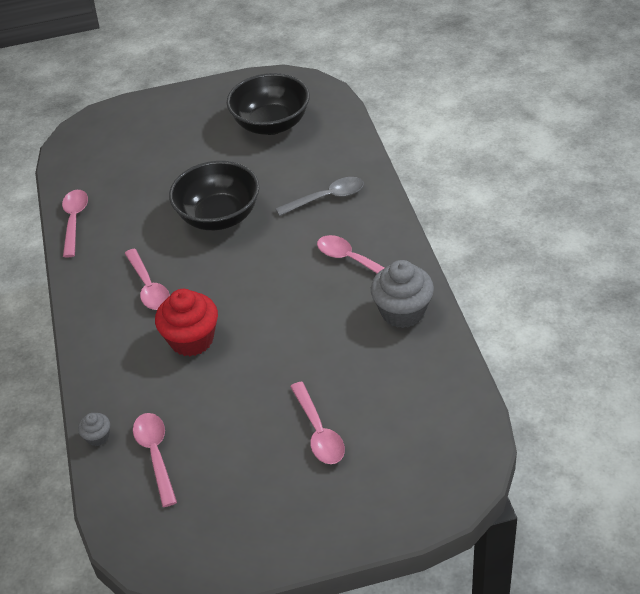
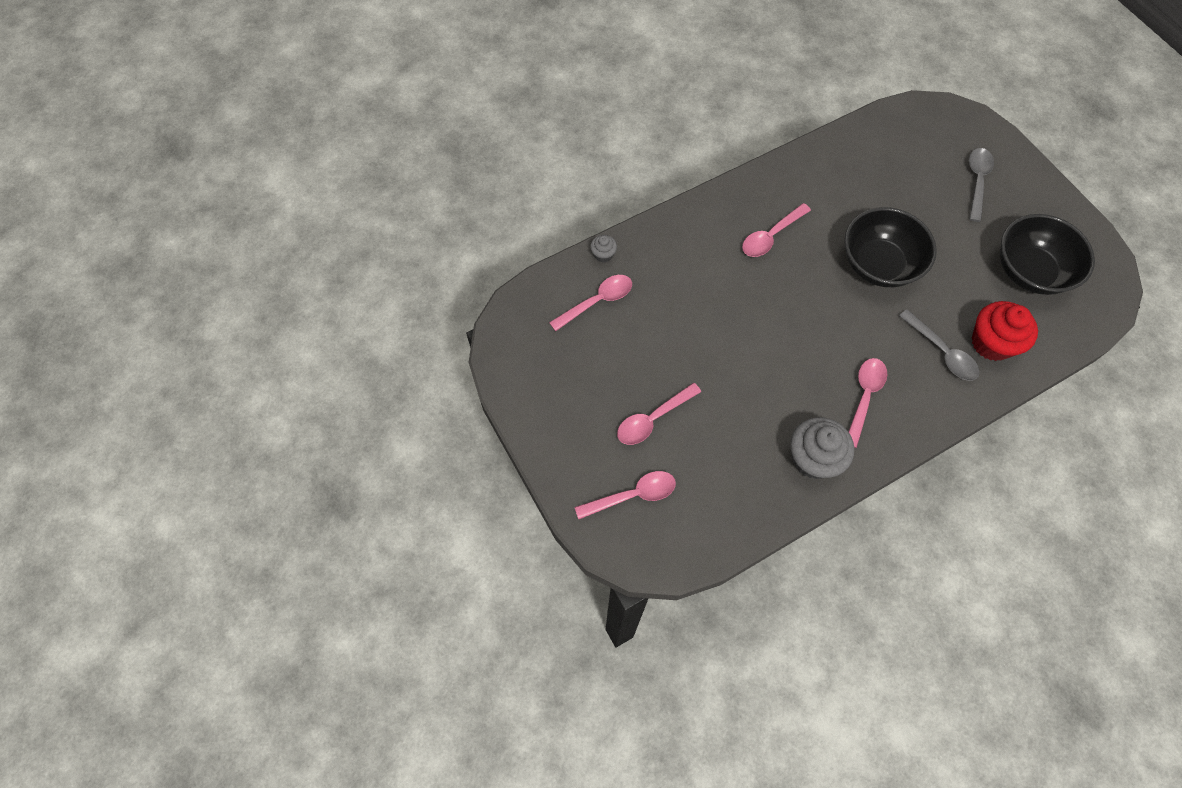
camera: 70 degrees right, 20 degrees up
pink spoon [62,190,88,258] -> pink spoon moved to [575,471,676,519]
red cupcake [155,289,218,356] -> red cupcake moved to [972,301,1038,361]
none -> grey spoon [969,148,994,222]

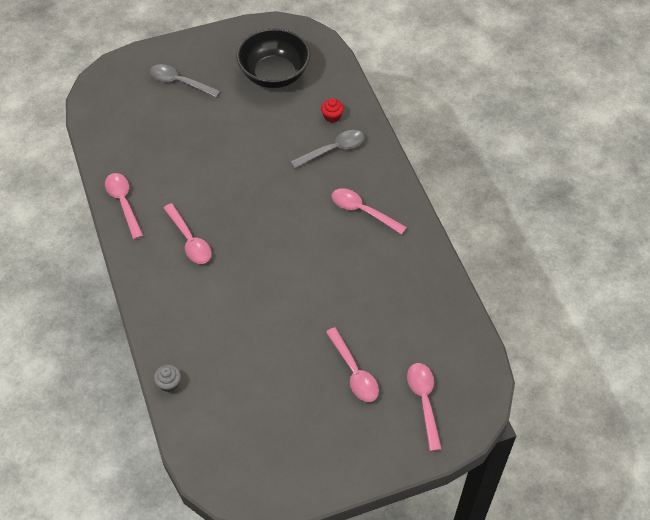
camera: 80 degrees left, 10 degrees down
pink spoon [549,275,632,331] -> pink spoon moved to [105,173,143,240]
grey cupcake [790,417,854,479] -> none
black bowl [844,207,937,287] -> none
red cupcake [972,301,1038,361] -> red cupcake [321,98,344,123], size x0.48

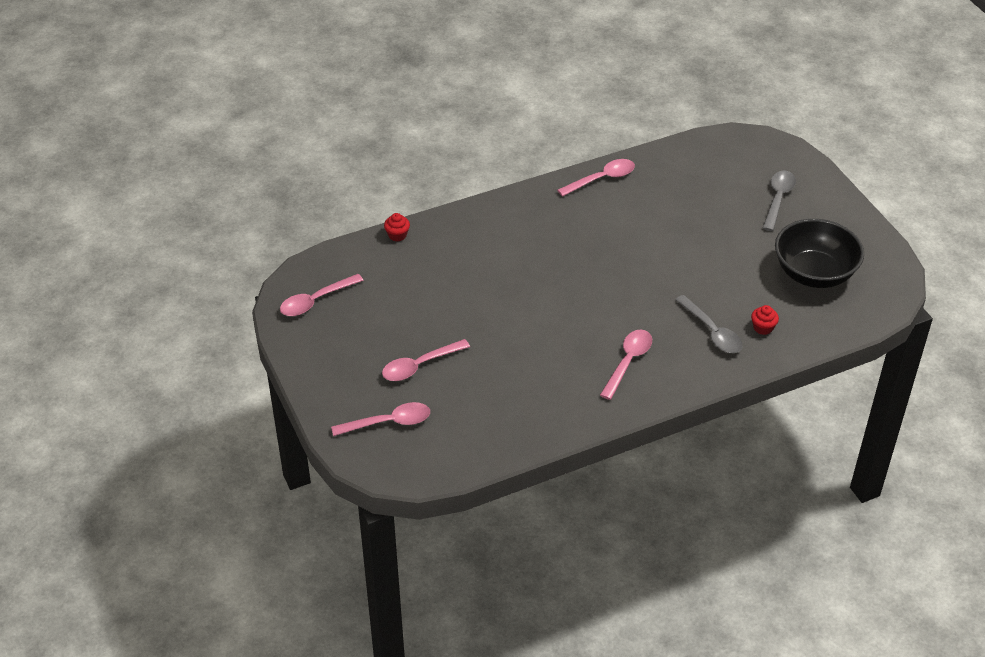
camera: 85 degrees right, 10 degrees down
grey cupcake [154,365,181,392] -> red cupcake [384,213,410,241]
pink spoon [163,203,212,264] -> pink spoon moved to [280,274,364,316]

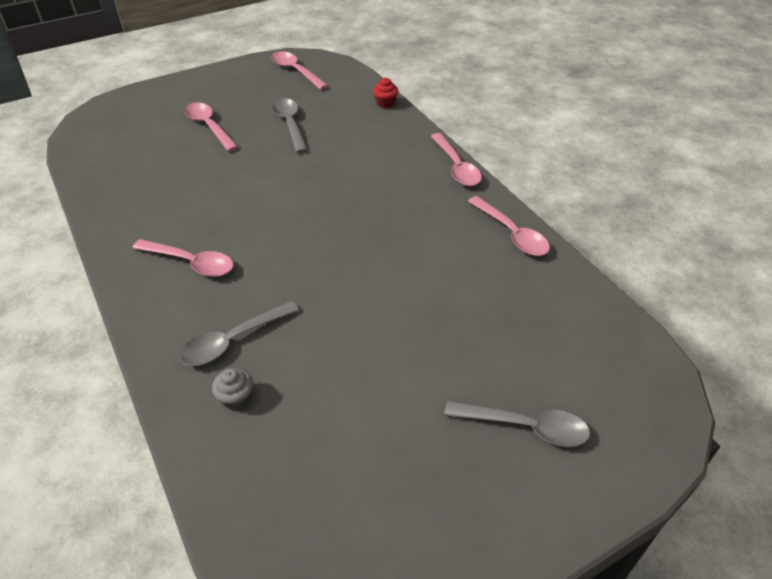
camera: 85 degrees right, 0 degrees up
pink spoon [331,402,430,436] -> pink spoon moved to [431,133,482,186]
red cupcake [751,305,779,335] -> grey cupcake [212,368,253,410]
black bowl [775,219,864,288] -> none
none -> grey spoon [272,98,308,153]

